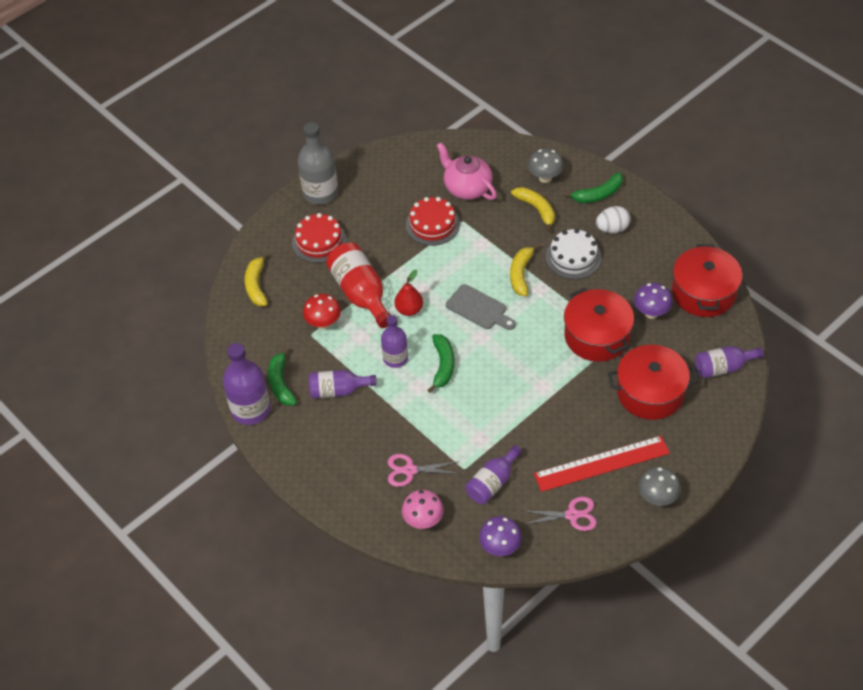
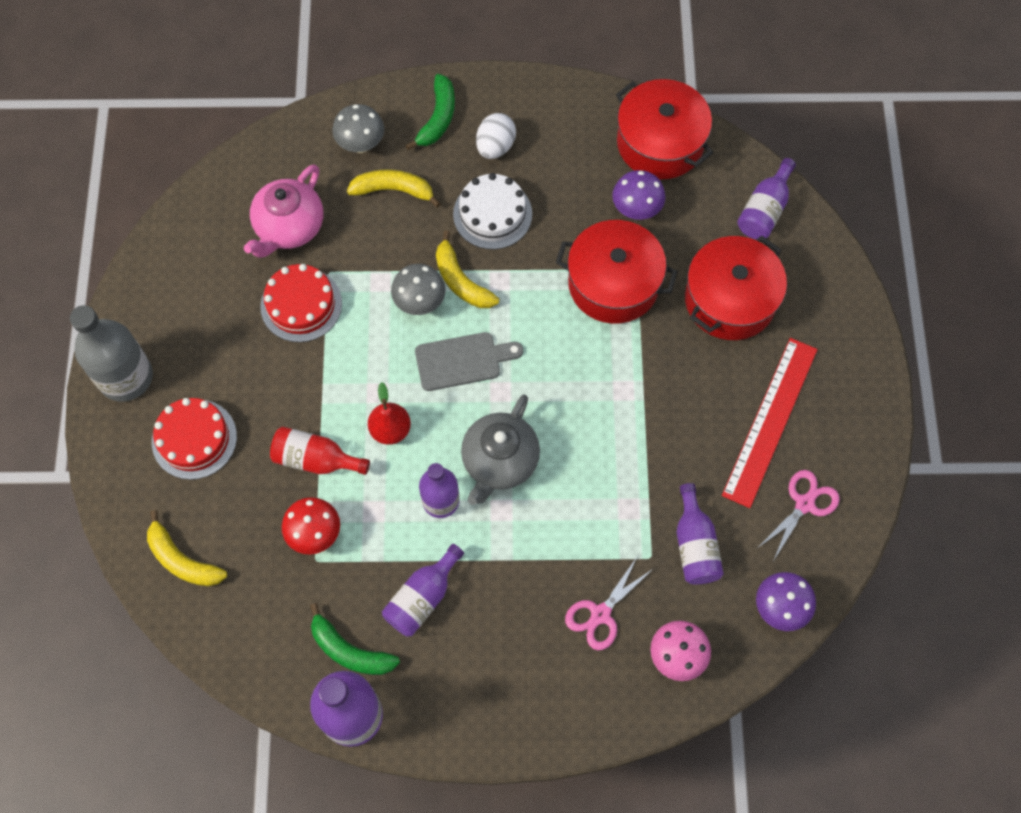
camera: 50 degrees left, 15 degrees up
red bottle [326,243,390,328] -> red bottle [270,427,370,475], size x0.65
green banana [428,334,455,393] -> grey teapot [461,395,540,505]
pink teapot [436,142,497,200] -> pink teapot turned 60 degrees counterclockwise [244,164,323,258]
grey mushroom [639,467,681,506] -> grey mushroom moved to [391,264,446,315]

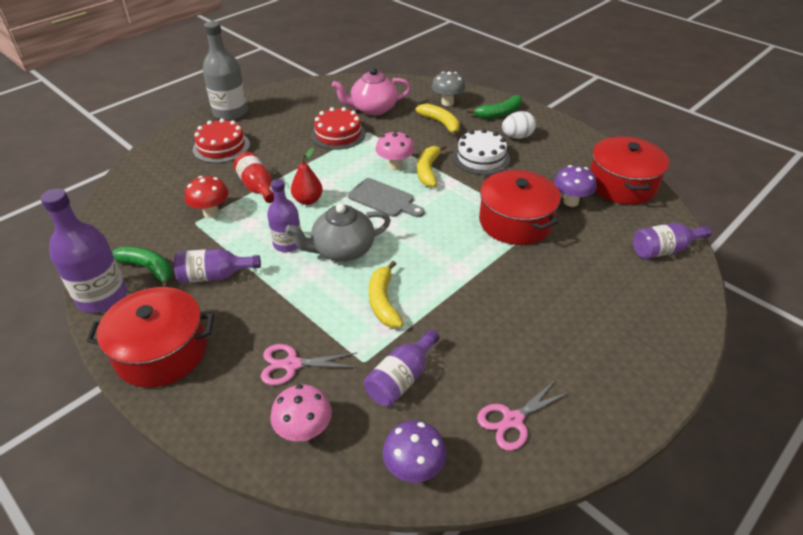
camera: 45 degrees right, 25 degrees down
yellow banana [147,510,227,587] -> yellow banana moved to [369,261,404,328]
green banana [310,603,400,675] -> green banana turned 135 degrees clockwise [112,247,173,287]
grey mushroom [391,264,446,315] -> pink mushroom [376,131,415,170]
red pot [685,236,787,340] -> red pot moved to [86,287,214,388]
red ruler [722,338,818,508] -> none
pink scissors [759,470,840,561] -> pink scissors turned 150 degrees clockwise [477,379,570,451]

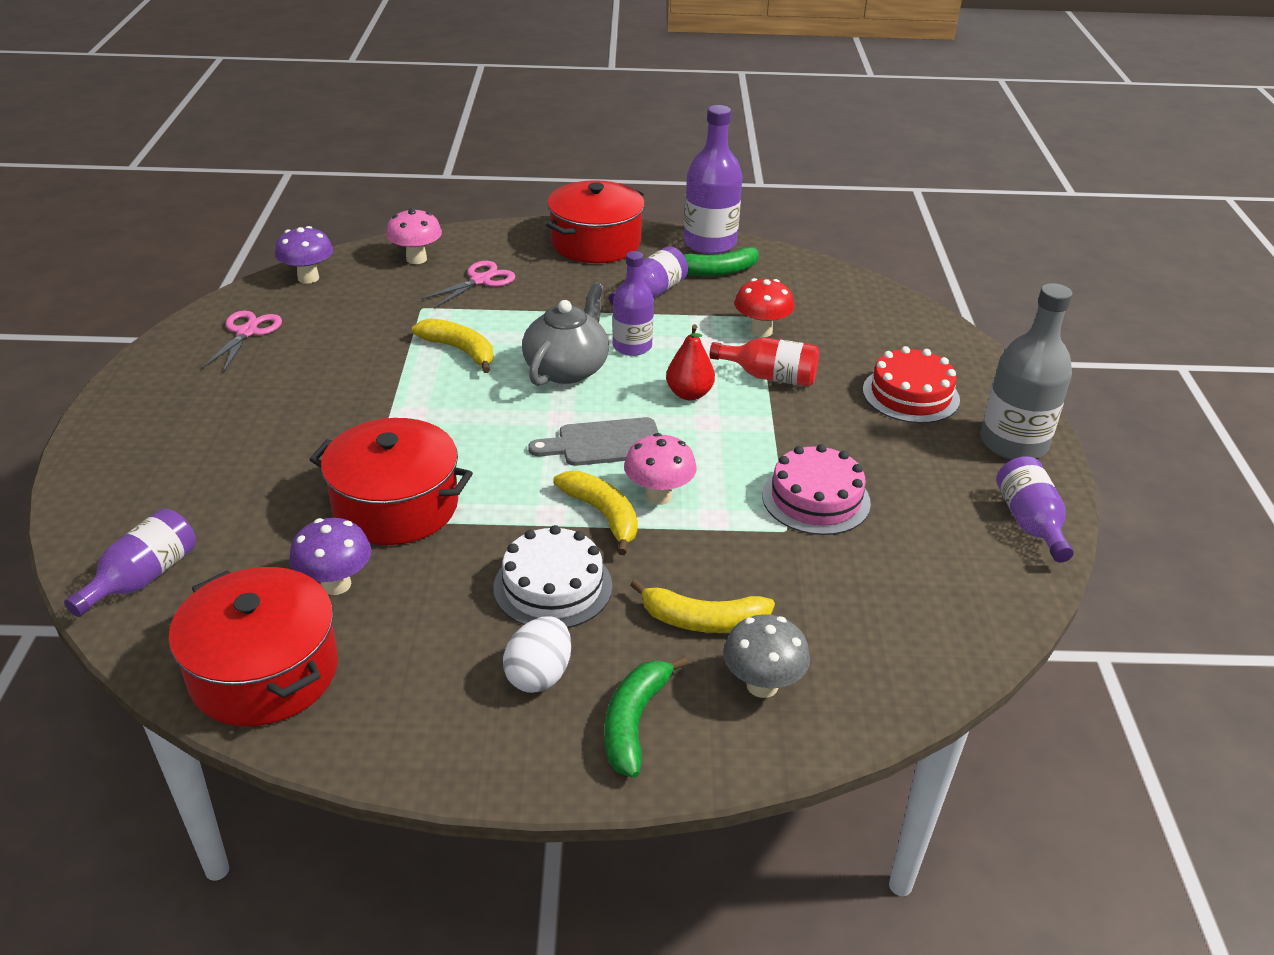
camera: 135 degrees right, 5 degrees down
red cake [311,107,366,150] -> pink cake [762,444,871,535]
pink teapot [332,68,411,116] -> none
purple bottle [364,329,440,406] -> purple bottle moved to [996,456,1074,563]

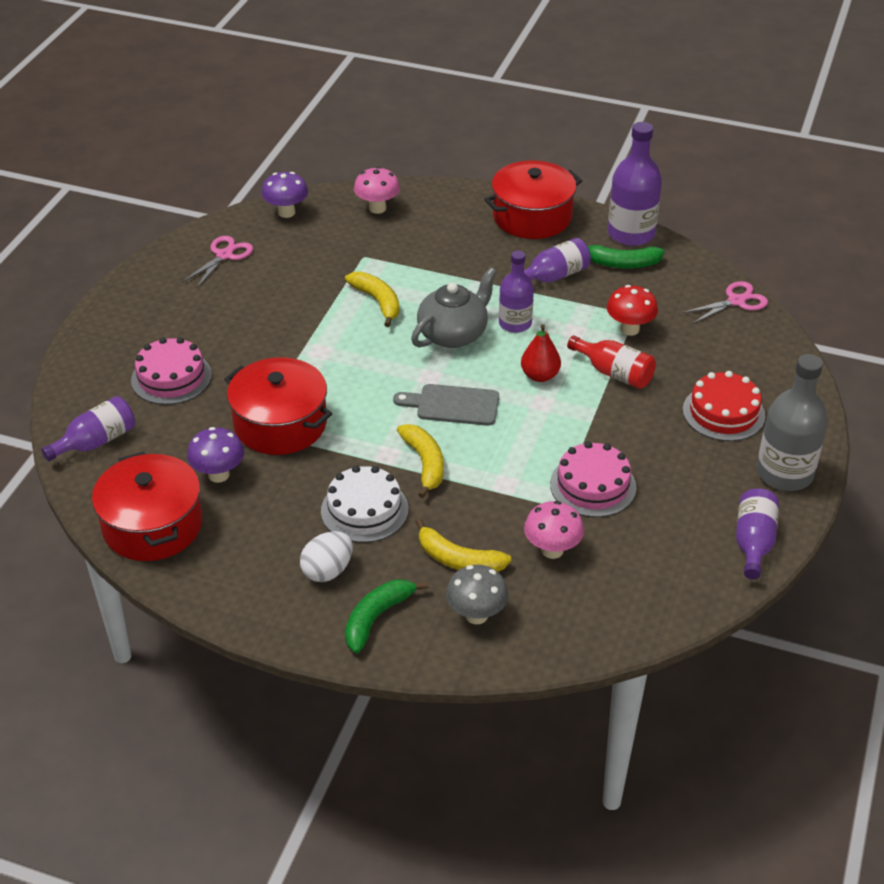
camera: 20 degrees right, 5 degrees up
pink scissors [421,261,515,308] -> pink scissors moved to [682,281,768,324]
pink mushroom [624,433,697,505] -> pink mushroom moved to [524,501,584,559]
none -> pink cake [131,337,212,405]

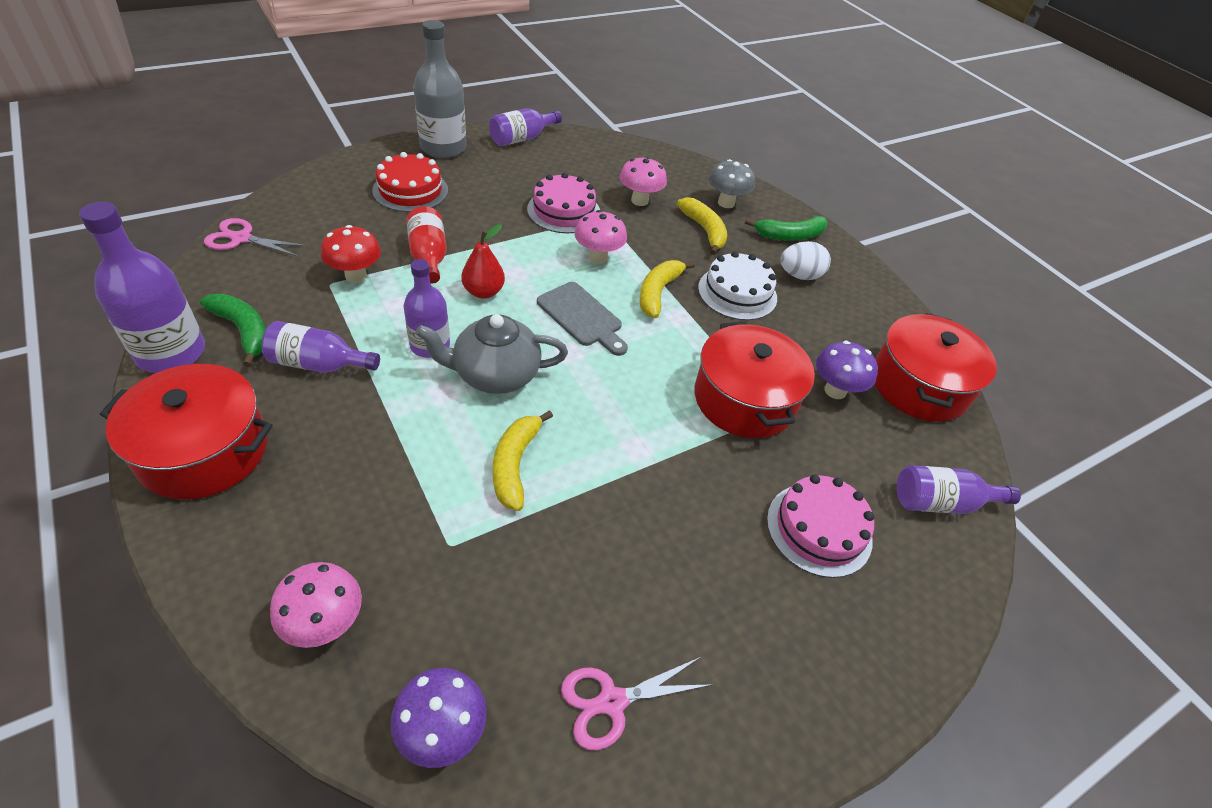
camera: 145 degrees left, 5 degrees up
none -> pink mushroom [575,210,627,264]

